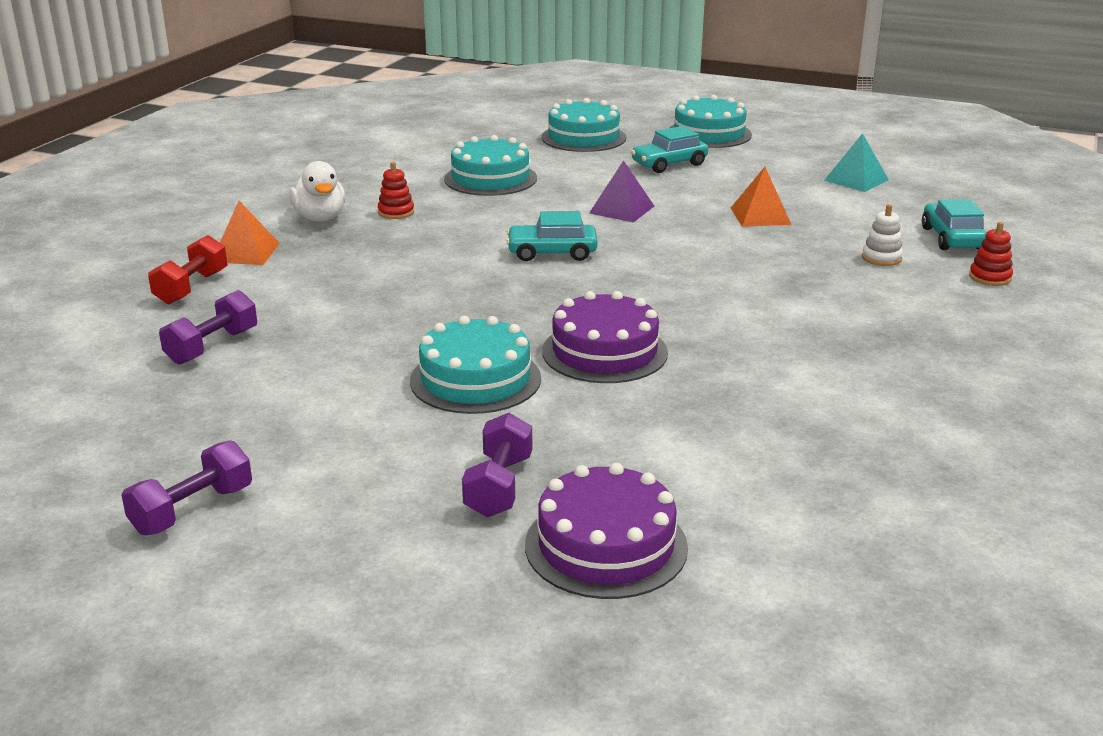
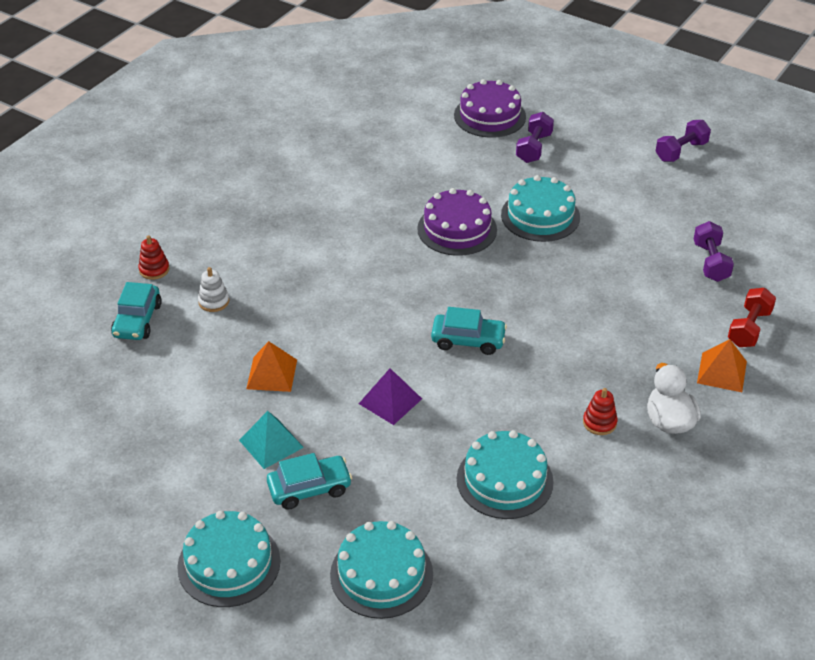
camera: 170 degrees left, 15 degrees up
purple dumbbell [159,290,257,365] -> purple dumbbell turned 45 degrees counterclockwise [694,221,734,282]
turquoise pyramid [824,133,889,192] -> turquoise pyramid moved to [239,411,304,469]

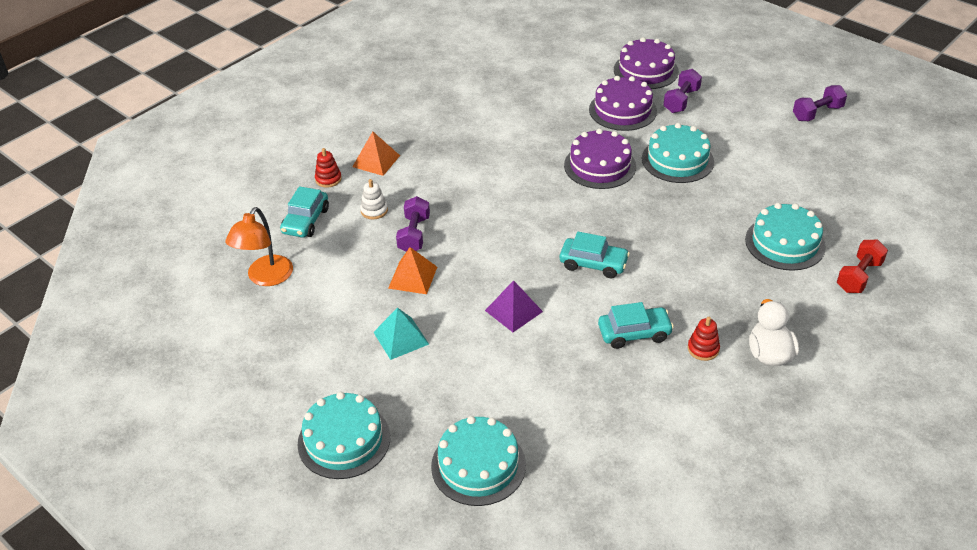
camera: 10 degrees right, 0 degrees up
turquoise car [267,453,352,510] -> turquoise car moved to [598,302,674,349]
turquoise cake [457,430,554,519] -> turquoise cake moved to [745,203,826,271]
purple dumbbell [694,221,734,282] -> purple dumbbell moved to [396,196,430,252]
orange pyramid [697,339,747,392] -> orange pyramid moved to [352,131,400,176]
none -> orange lamp [225,207,293,286]
none -> purple cake [589,76,657,131]

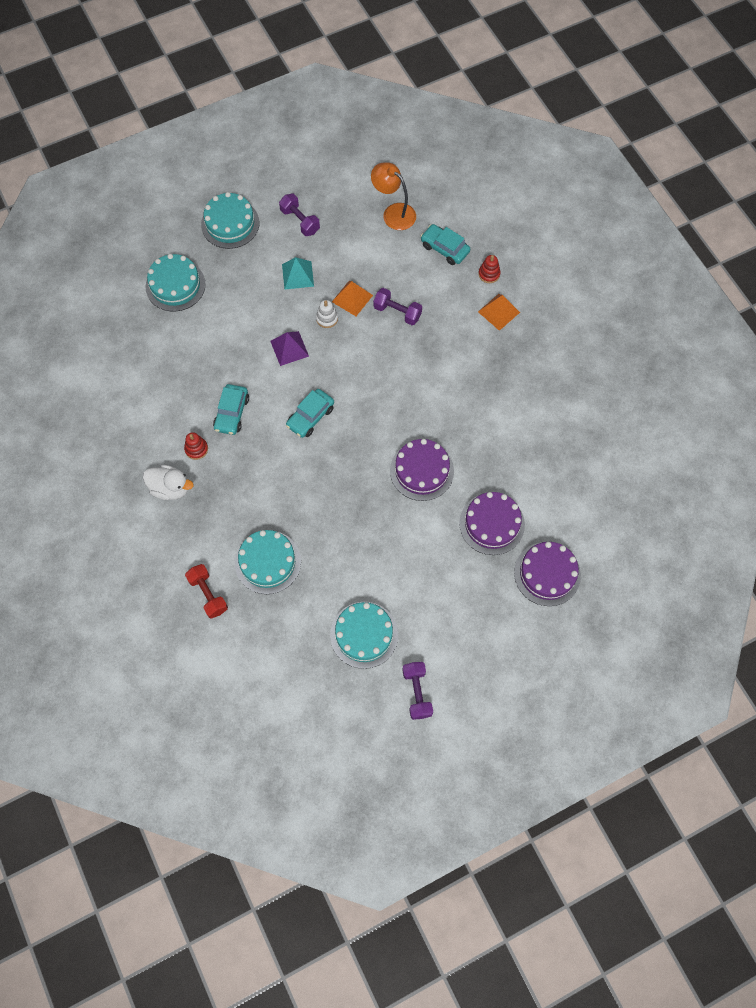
camera: 110 degrees right, 25 degrees up
white stacking toy [360,179,388,219] -> white stacking toy moved to [316,300,338,328]
turquoise cake [642,123,714,183] -> turquoise cake moved to [330,602,398,669]
purple dumbbell [663,69,702,113] -> purple dumbbell moved to [279,194,320,236]

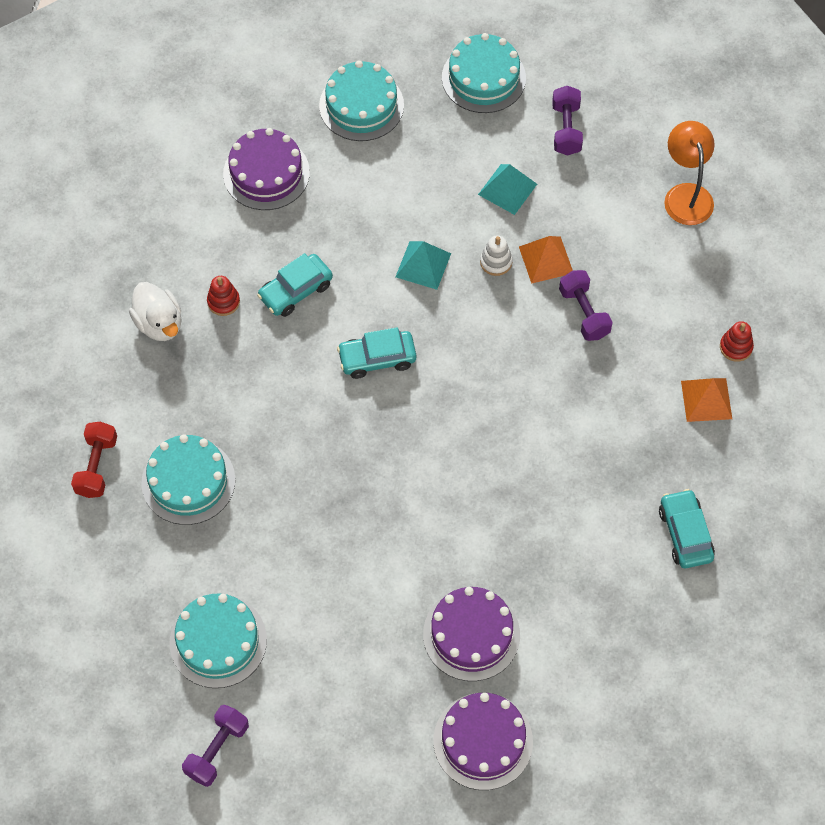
camera: 40 degrees right, 5 degrees down
purple pyramid [270,331,309,366] -> turquoise pyramid [396,241,451,290]
purple cake [390,439,454,501] -> purple cake moved to [223,128,310,210]
turquoise car [421,224,470,265] -> turquoise car moved to [659,489,715,568]

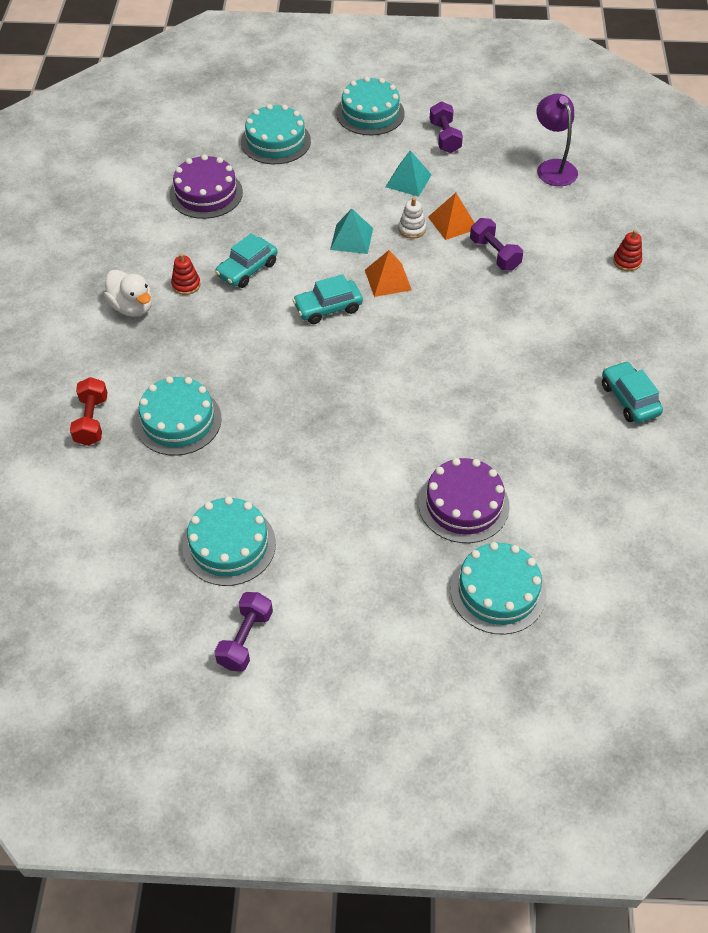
camera: 10 degrees left, 10 degrees down
purple cake [434,693,533,790] -> turquoise cake [450,542,546,634]
orange lamp [664,121,715,225] -> purple lamp [536,94,578,186]
orange pyramid [681,378,732,422] -> orange pyramid moved to [365,250,412,297]

